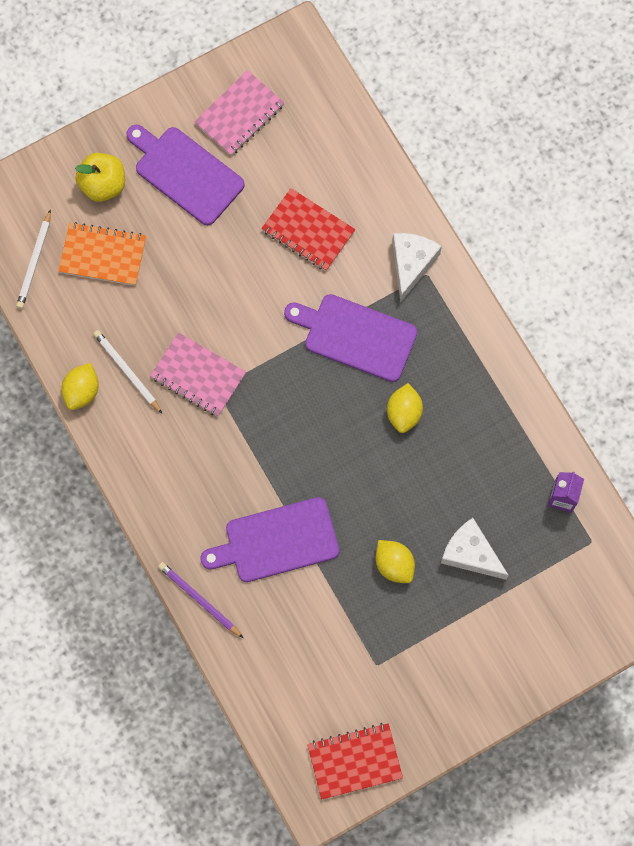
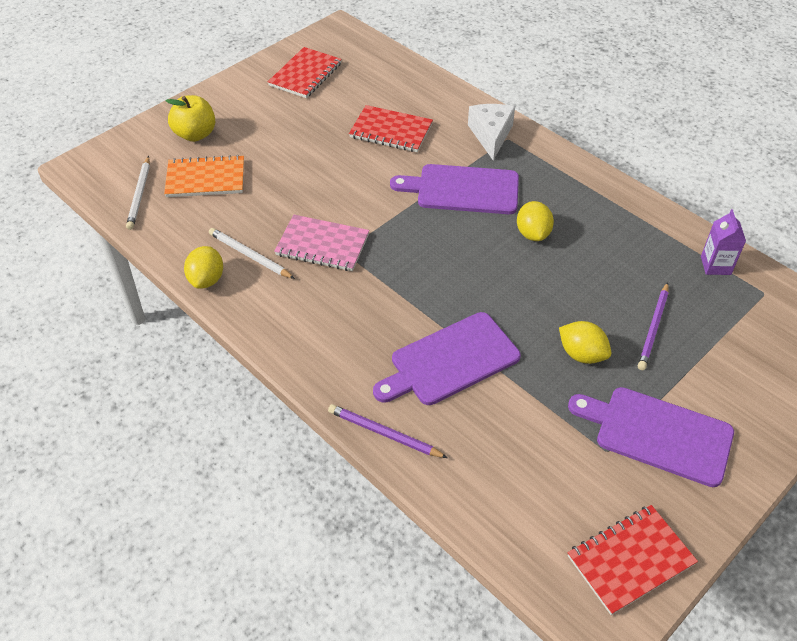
camera: 15 degrees left, 25 degrees down
purple cutting board [126,125,245,225] -> purple cutting board moved to [568,387,734,487]
pink notebook [194,70,285,156] -> red notebook [268,47,342,98]
white cheese [441,518,509,580] -> purple pencil [638,282,669,370]

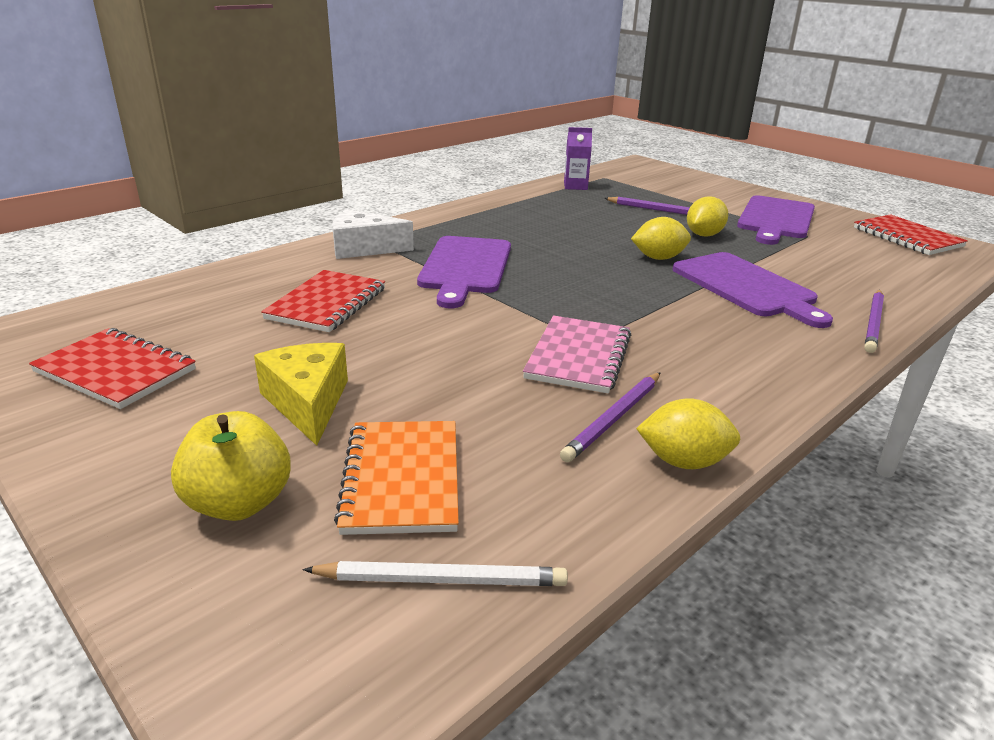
camera: 90 degrees left, 20 degrees down
white pencil [209,228,295,279] -> purple pencil [560,373,660,462]
yellow lemon [517,201,554,241] -> yellow lemon moved to [631,217,691,260]
none -> yellow cheese [254,343,348,446]

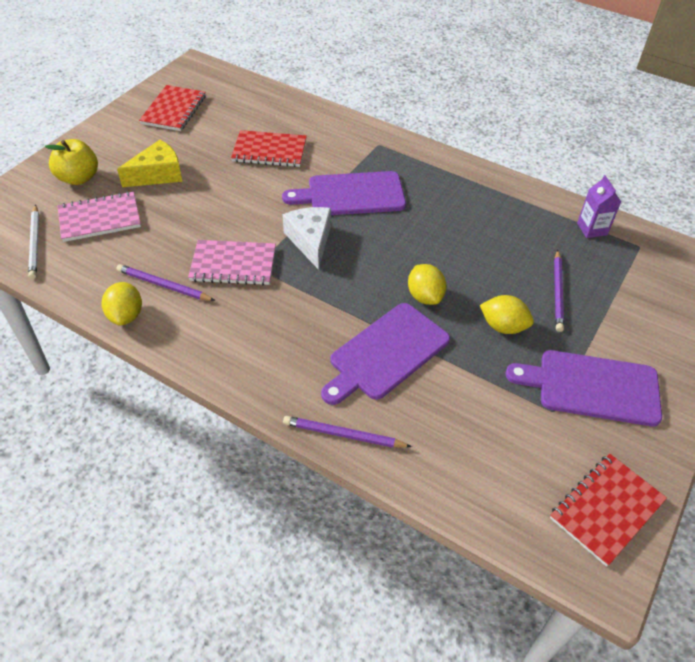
camera: 75 degrees right, 20 degrees up
white cheese [332,209,414,259] -> white cheese moved to [283,207,331,270]
orange notebook [334,421,459,535] -> pink notebook [58,191,141,242]

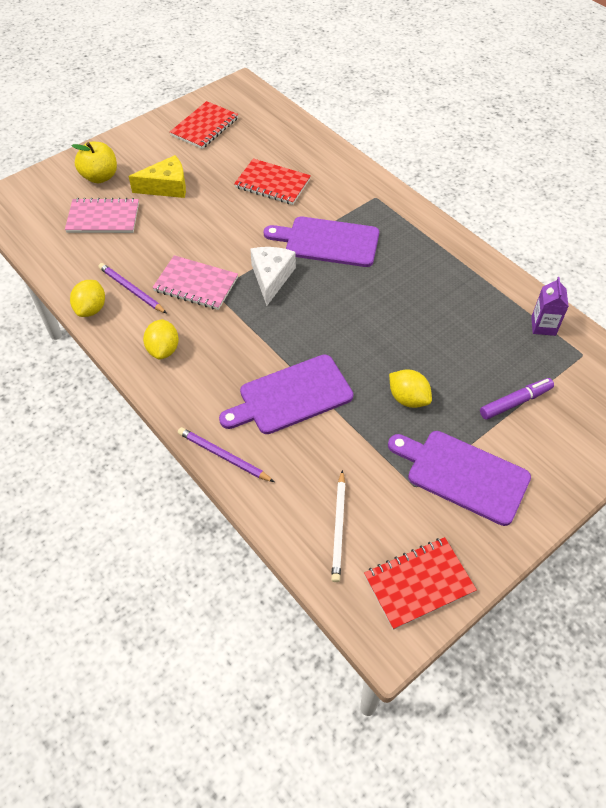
camera: 20 degrees right, 5 degrees up
white pencil [28,205,39,279] -> white pencil moved to [331,470,345,582]
yellow lemon [408,264,446,305] -> yellow lemon moved to [143,319,179,359]
purple pencil [554,250,564,332] -> none
none -> purple marker [480,378,554,420]

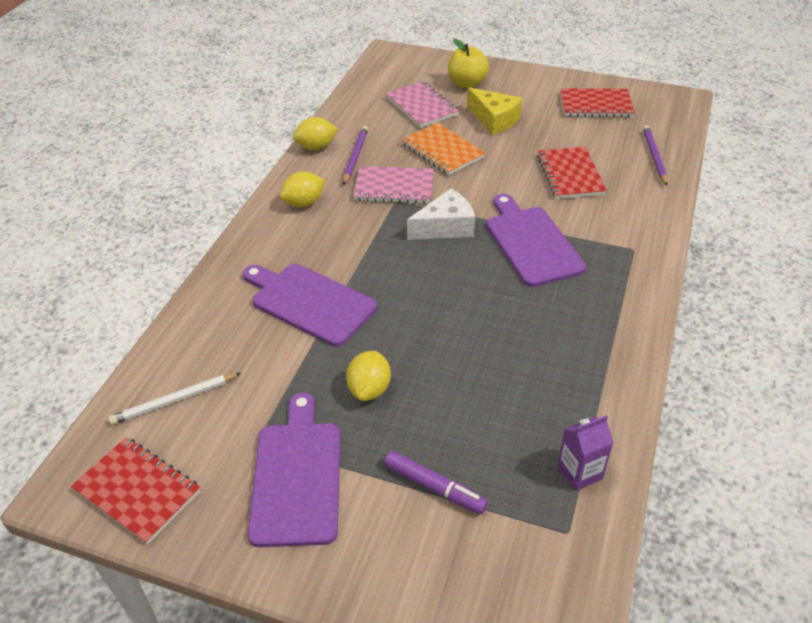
camera: 60 degrees right, 10 degrees down
pink notebook [152,255,238,310] -> pink notebook turned 75 degrees counterclockwise [353,166,434,204]
purple pencil [178,427,274,482] -> purple pencil moved to [643,125,668,186]
none -> orange notebook [402,123,485,175]

